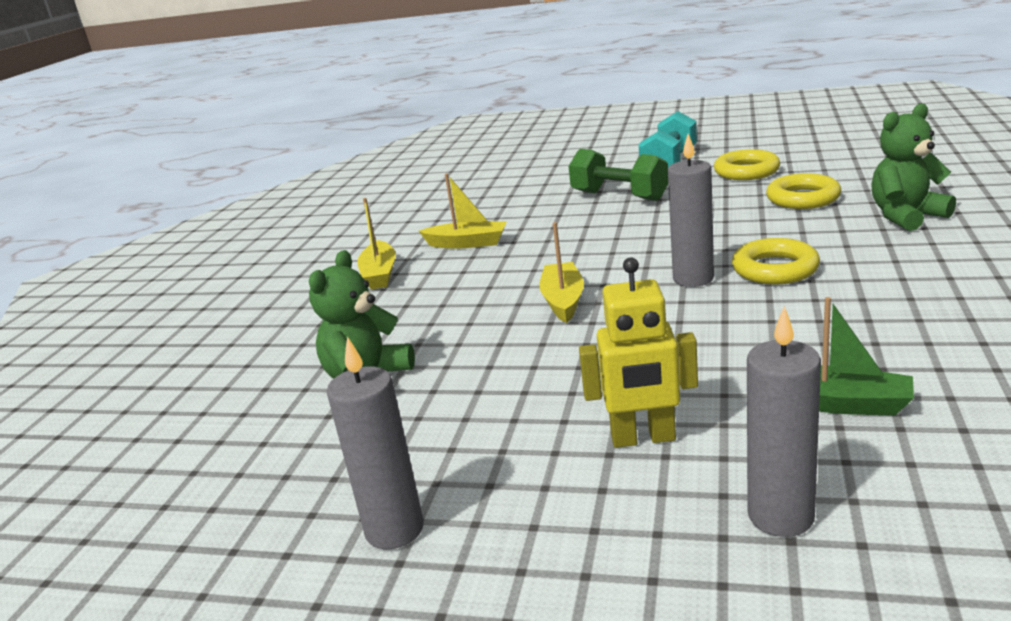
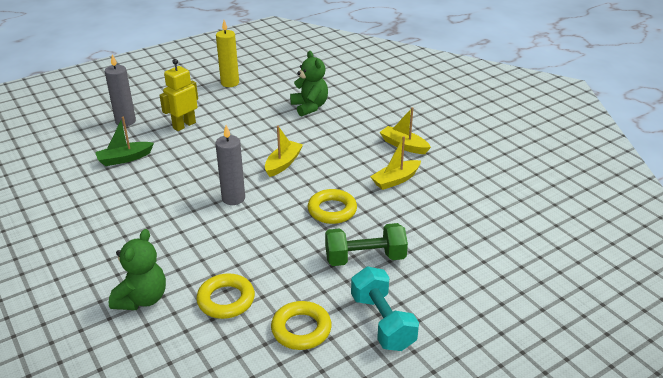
camera: 130 degrees right, 10 degrees up
grey candle [327,337,424,549] -> yellow candle [216,20,239,87]
yellow boat [539,222,584,323] -> yellow boat turned 105 degrees counterclockwise [265,126,303,177]
yellow ring [732,238,820,284] -> yellow ring moved to [307,189,357,224]

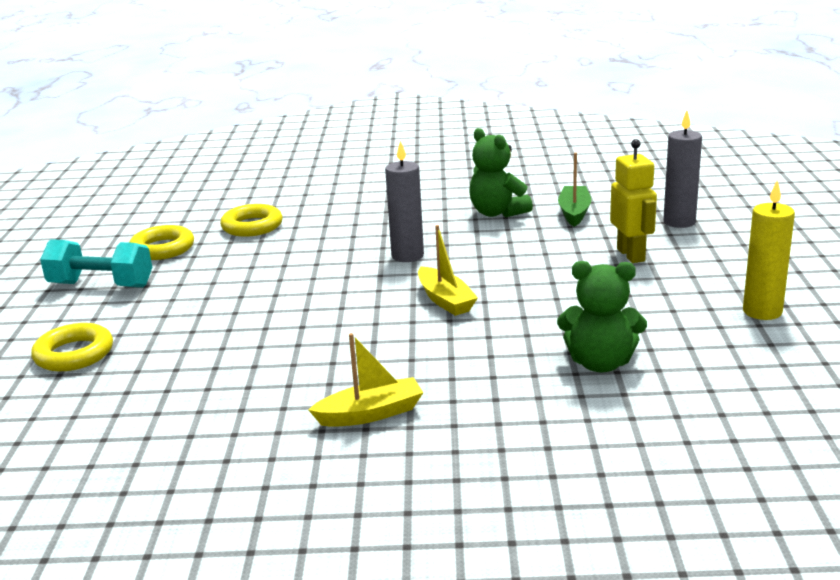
camera: 125 degrees right, 10 degrees down
green teddy bear [109,229,166,310] -> green teddy bear moved to [469,128,533,217]
yellow ring [307,189,357,224] -> yellow ring moved to [31,323,113,371]
green dumbbell [325,223,408,266] -> none
yellow boat [370,136,421,190] -> none

